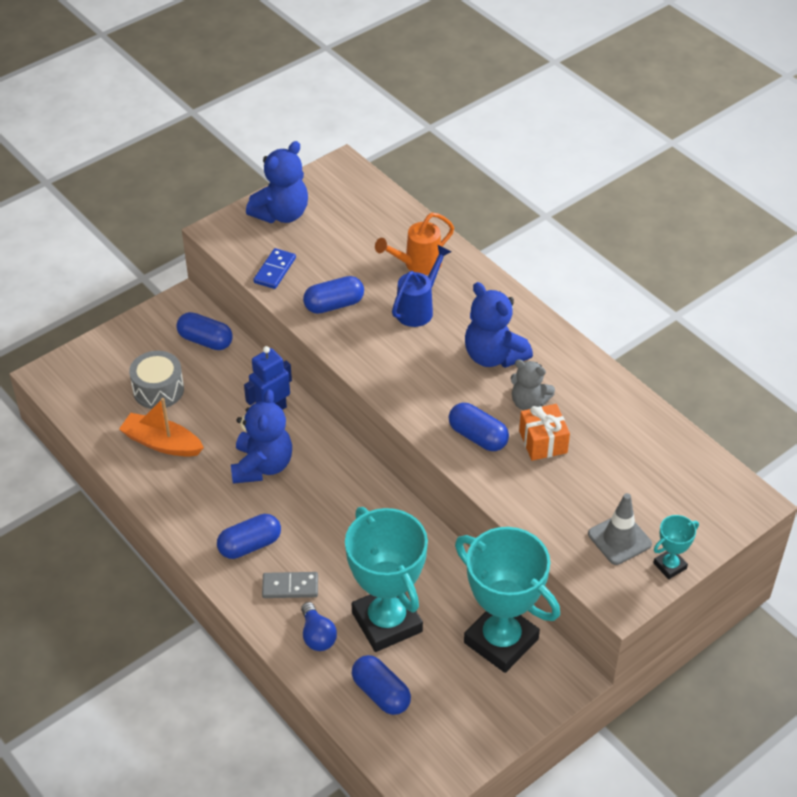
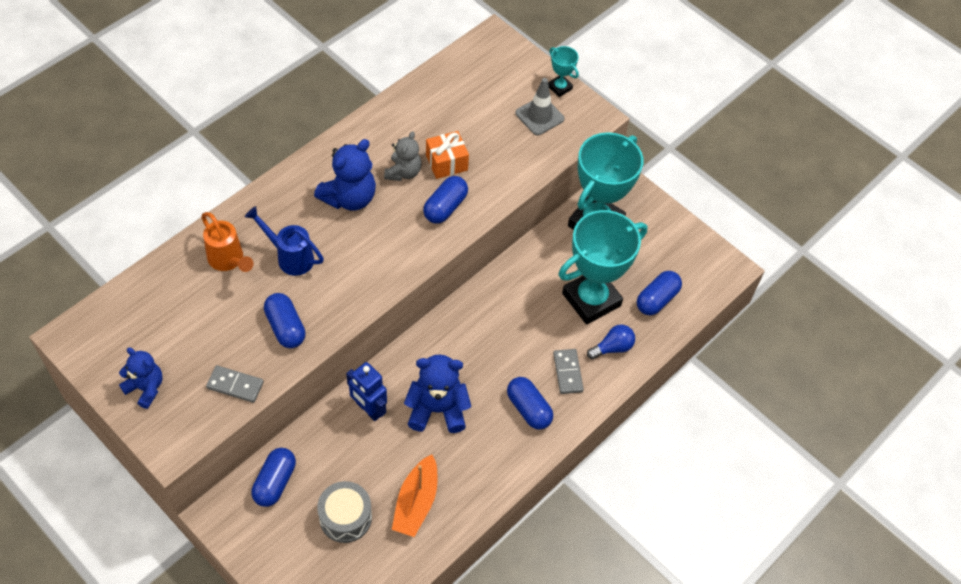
camera: 100 degrees left, 10 degrees up
blue teddy bear [246,141,308,223] -> blue teddy bear [119,348,163,409], size x0.65
blue domino [253,248,296,289] -> grey domino [206,365,264,403]

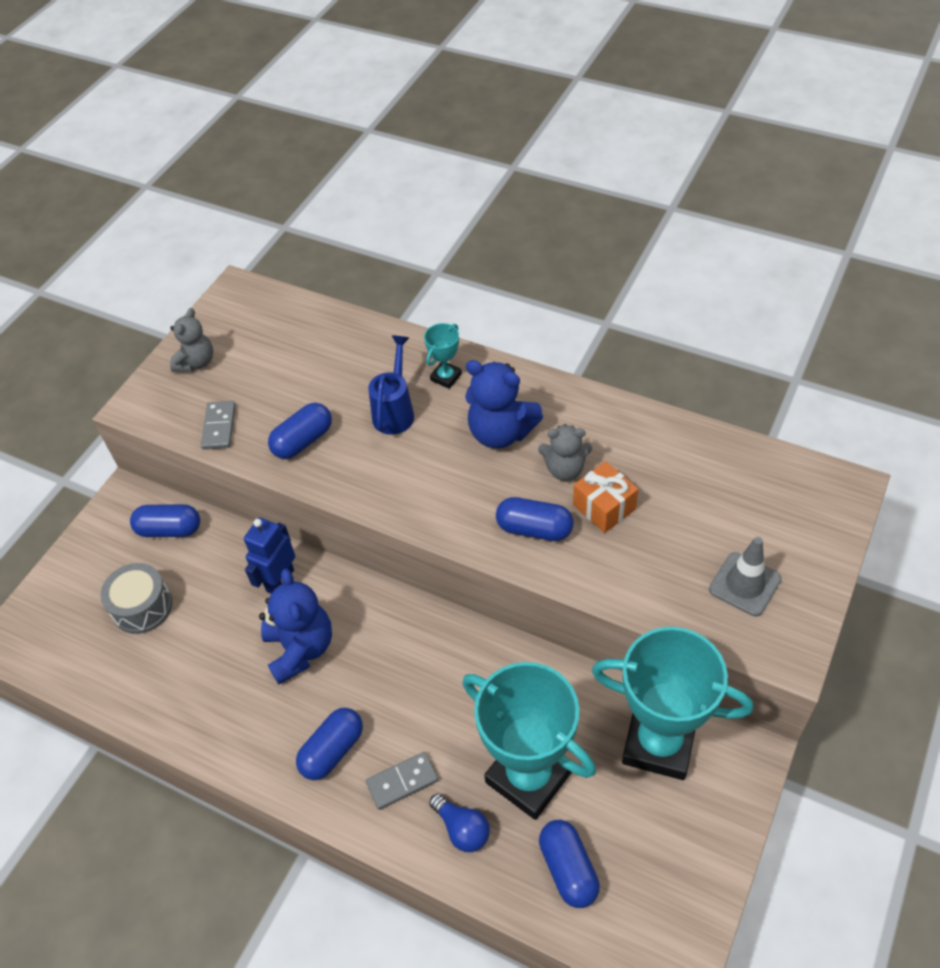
camera: 80 degrees right, 5 degrees down
blue teddy bear [119,348,163,409] -> grey teddy bear [170,308,213,372]
orange watering can [202,212,254,272] -> none
orange boat [392,454,437,537] -> none
turquoise trophy [548,46,579,97] -> turquoise trophy moved to [424,323,462,389]
blue capsule [637,271,682,316] -> blue capsule turned 45 degrees clockwise [539,820,600,908]

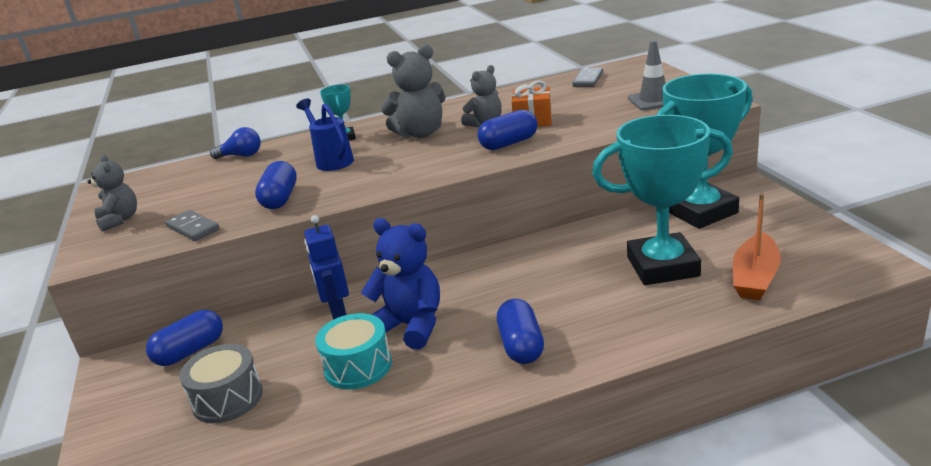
camera: 45 degrees left, 25 degrees down
grey domino [366,752,438,810] -> grey domino moved to [572,68,603,87]
blue light bulb [429,793,490,852] -> blue light bulb moved to [210,127,261,159]
blue teddy bear [465,360,543,448] -> grey teddy bear [381,44,446,138]
blue capsule [539,820,600,908] -> orange boat [733,194,781,300]
none -> turquoise drum [315,313,392,389]

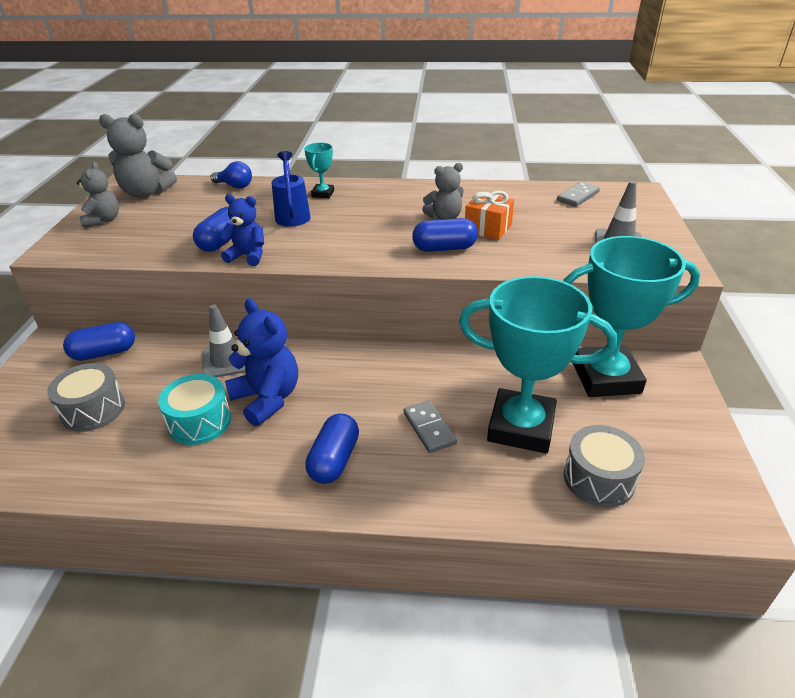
camera: 20 degrees right, 10 degrees up
grey domino [165,210,220,241] -> grey domino moved to [404,400,457,453]
blue robot [304,215,349,320] -> grey traffic cone [202,304,245,377]
grey teddy bear [381,44,446,138] -> grey teddy bear moved to [99,114,177,198]
orange boat [733,194,781,300] -> grey drum [564,425,645,507]
none -> blue teddy bear [219,194,264,266]

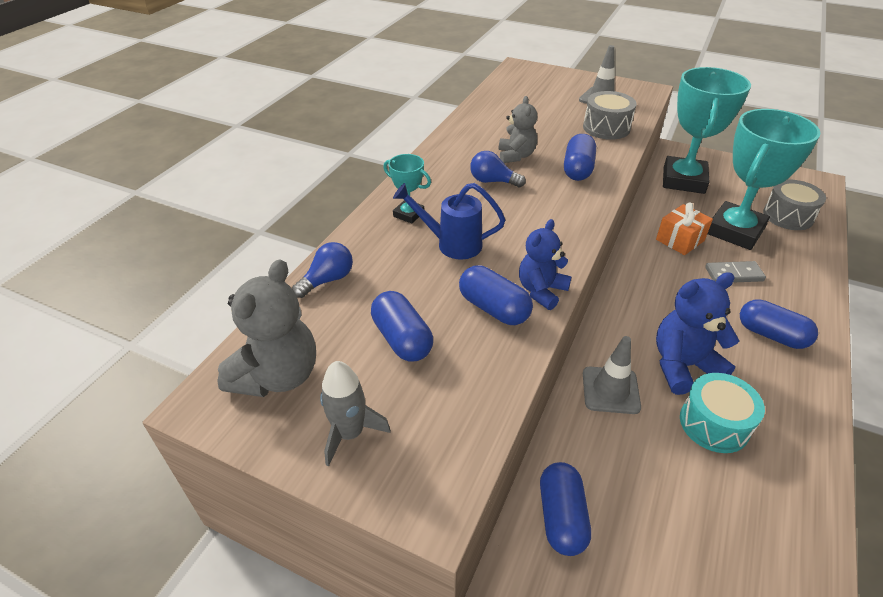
camera: 70 degrees left, 5 degrees up
grey drum [47,363,125,432] -> grey drum moved to [583,91,637,140]
grey teddy bear [77,162,119,228] -> grey rocket [320,361,391,467]
orange gift [465,191,514,240] -> orange gift moved to [656,203,713,255]
grey domino [557,182,600,207] -> none
none -> blue capsule [371,291,433,362]
none -> blue light bulb [470,151,526,187]

